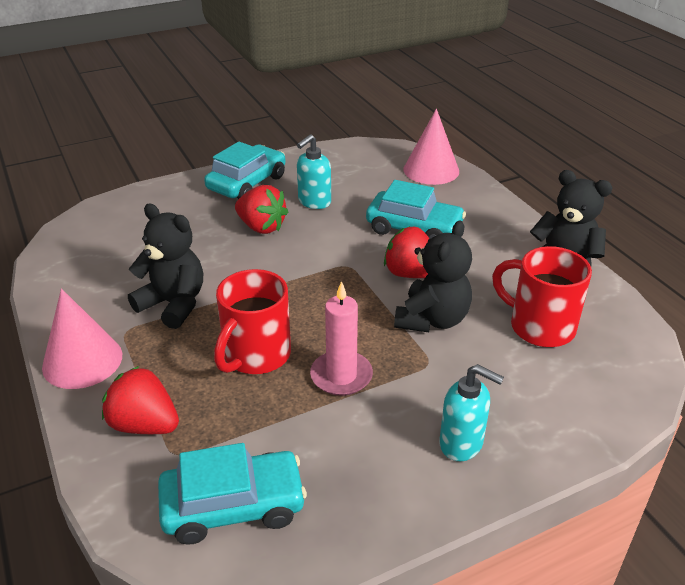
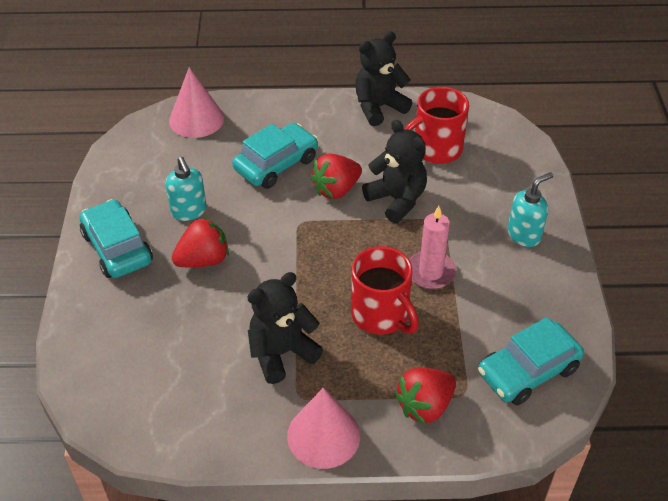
camera: 65 degrees left, 10 degrees up
turquoise car [158,443,307,545] -> turquoise car turned 135 degrees counterclockwise [478,317,584,405]

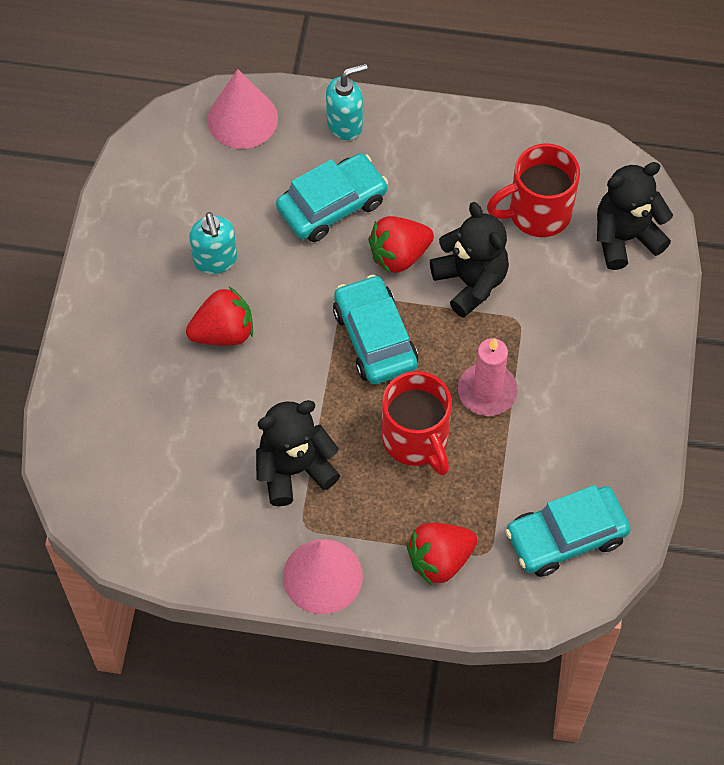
camera: 10 degrees right, 15 degrees up
turquoise car [80,199,153,278] -> turquoise car moved to [333,275,418,384]
black teddy bear [355,31,413,126] -> black teddy bear moved to [597,162,673,270]
turquoise soap dispenser [507,172,553,247] -> turquoise soap dispenser moved to [326,64,368,140]

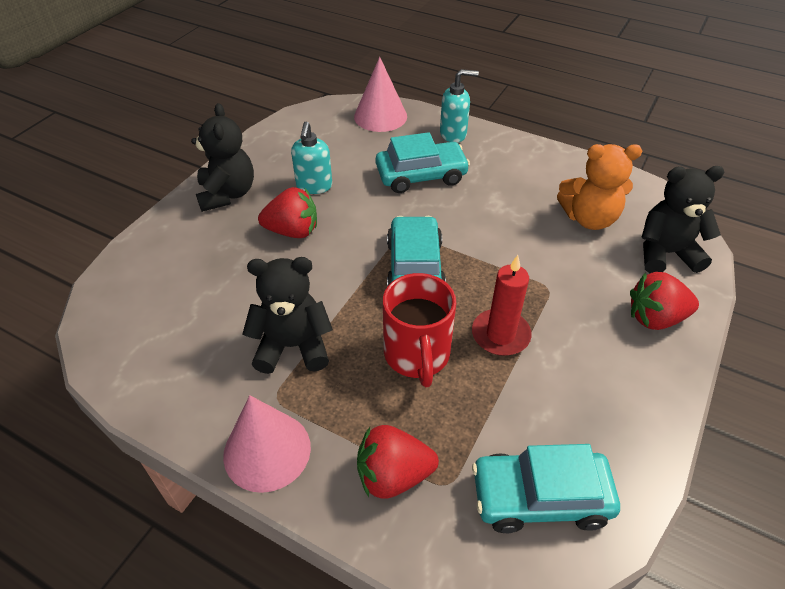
camera: 20 degrees right, 15 degrees down
red strawberry [368,216,434,274] -> red strawberry moved to [630,272,699,330]
black teddy bear [430,202,509,318] -> black teddy bear moved to [191,103,254,212]
pink candle [458,338,518,416] -> red candle [472,255,532,356]
red mug [487,144,580,237] -> orange teddy bear [557,144,642,230]

